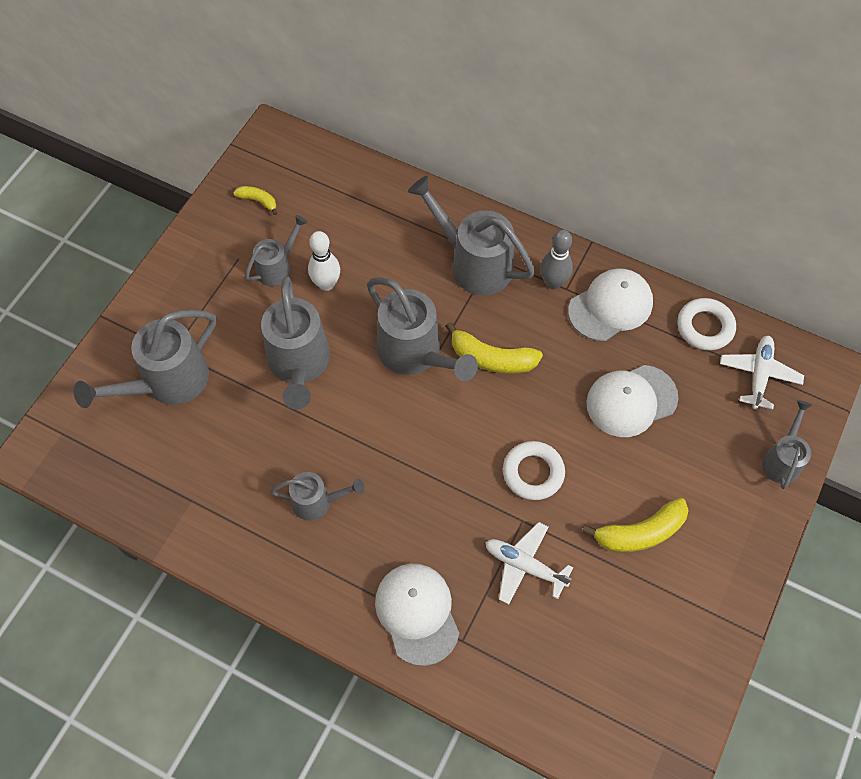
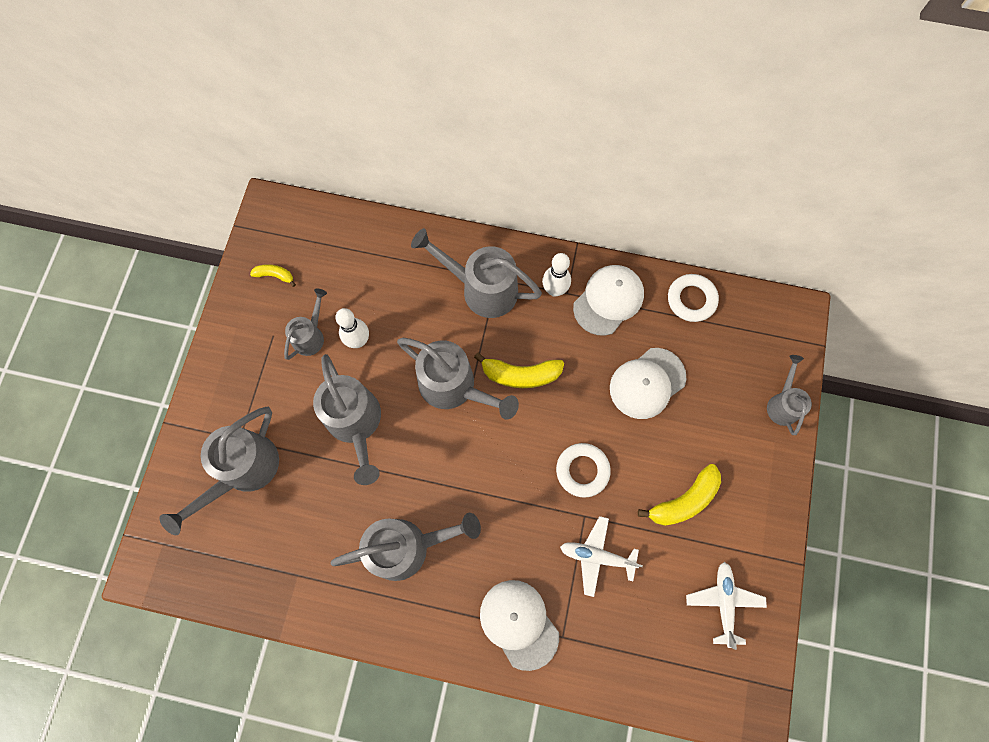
camera: 15 degrees left, 10 degrees up
grey watering can [270,472,365,521] -> grey watering can [331,513,481,581], size x1.76
grey bowling pin [540,230,573,289] -> white bowling pin [542,253,571,297]
white plane [720,336,804,410] -> white plane moved to [686,562,767,650]

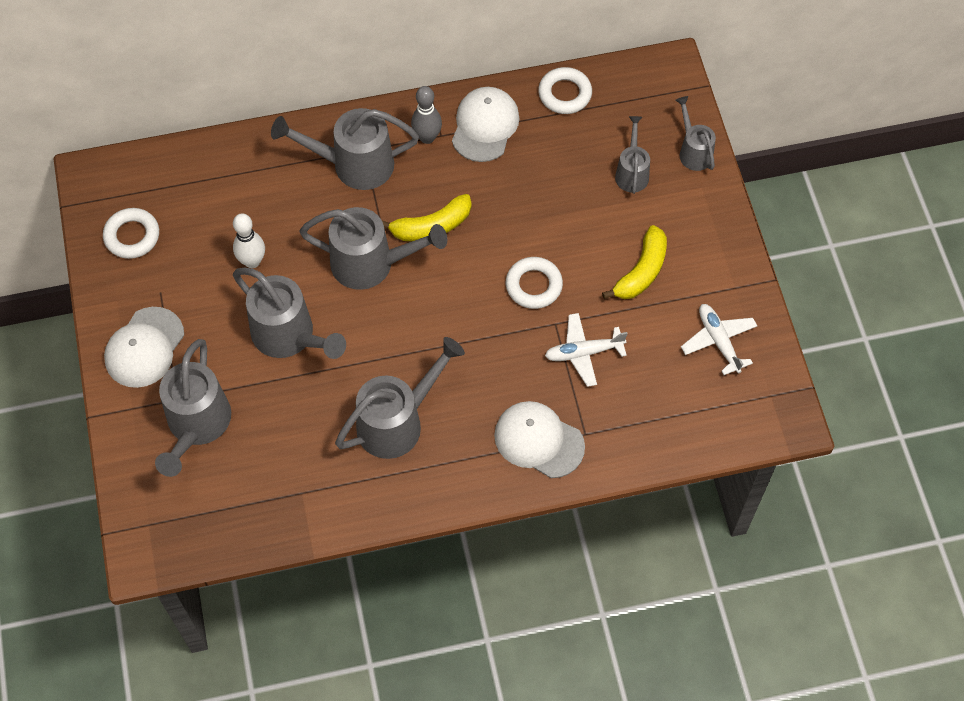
camera: 25 degrees left, 10 degrees down
yellow banana [250,264,296,287] -> white ring [103,208,159,259]
grey watering can [284,289,327,360] -> grey watering can moved to [615,116,650,194]
white bowling pin [542,253,571,297] -> grey bowling pin [411,86,442,144]
white cap [610,348,686,419] -> white cap moved to [104,307,184,388]

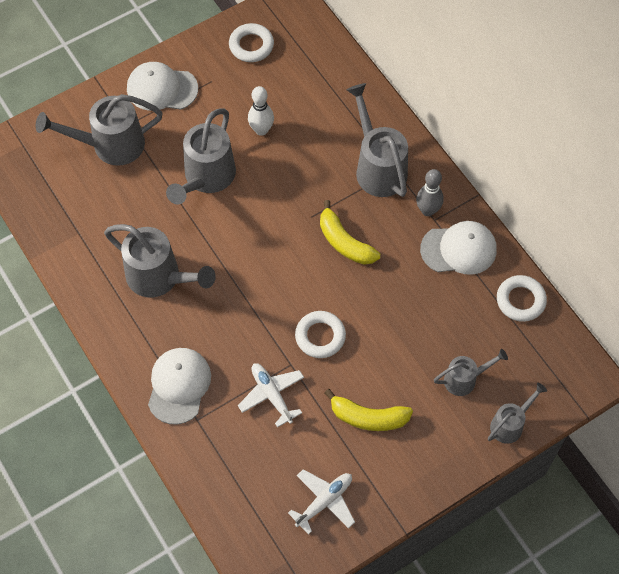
camera: 70 degrees right, 0 degrees up
grey watering can [299,207,447,290] -> none

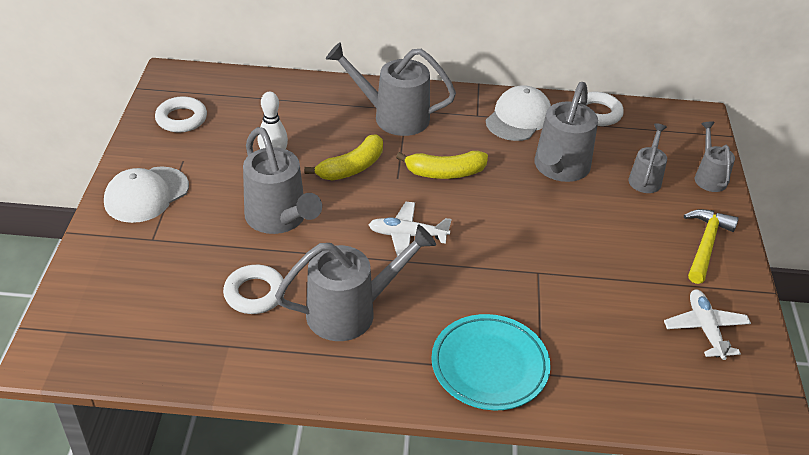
camera: 55 degrees left, 20 degrees down
grey watering can [36,94,163,166] -> grey watering can moved to [534,82,598,182]
white cap [148,348,211,425] -> turquoise plate [431,314,550,410]
white plane [238,363,304,428] -> white plane moved to [368,202,452,256]
white ring [295,311,346,358] -> white ring moved to [223,265,285,314]
yellow banana [325,389,413,431] -> yellow banana moved to [304,134,383,180]
grey bowling pin [416,169,444,216] -> none
none -> yellow hammer [684,209,739,284]

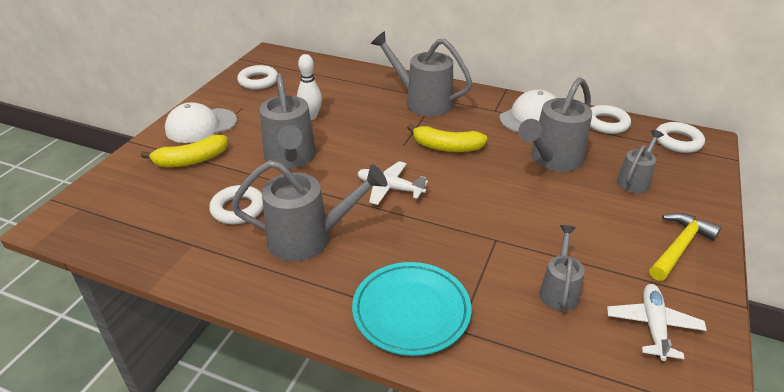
camera: 20 degrees right, 5 degrees down
yellow banana [304,134,383,180] -> yellow banana moved to [141,135,228,167]
grey watering can [695,122,735,192] -> grey watering can moved to [539,225,585,311]
none -> white ring [656,122,705,153]

